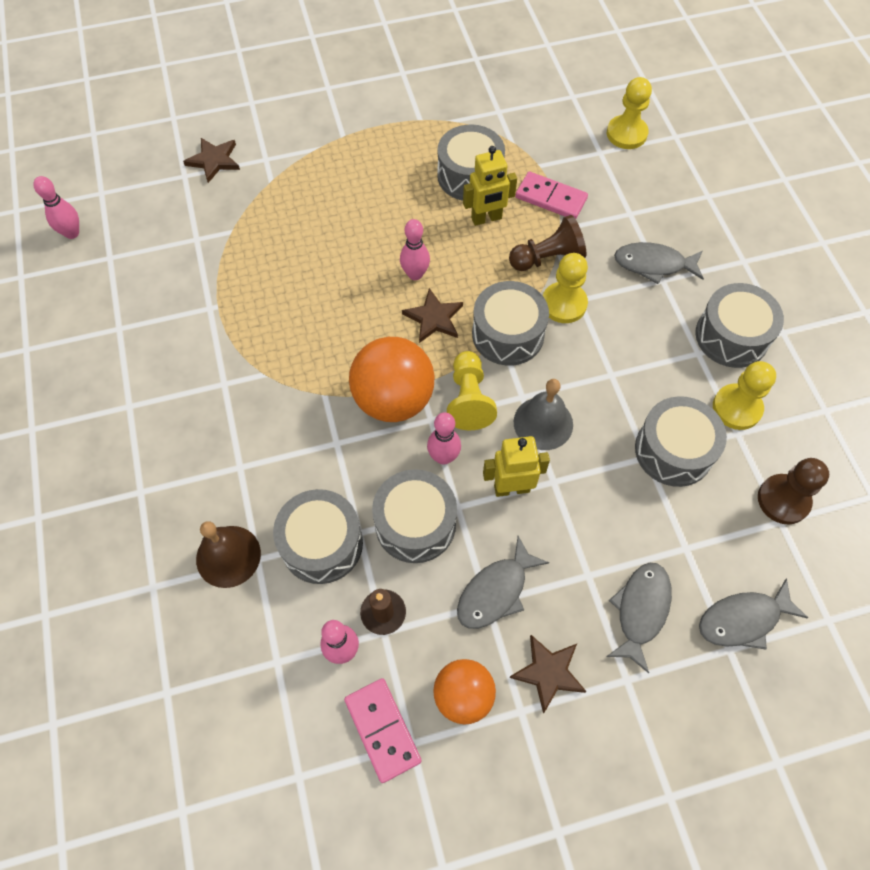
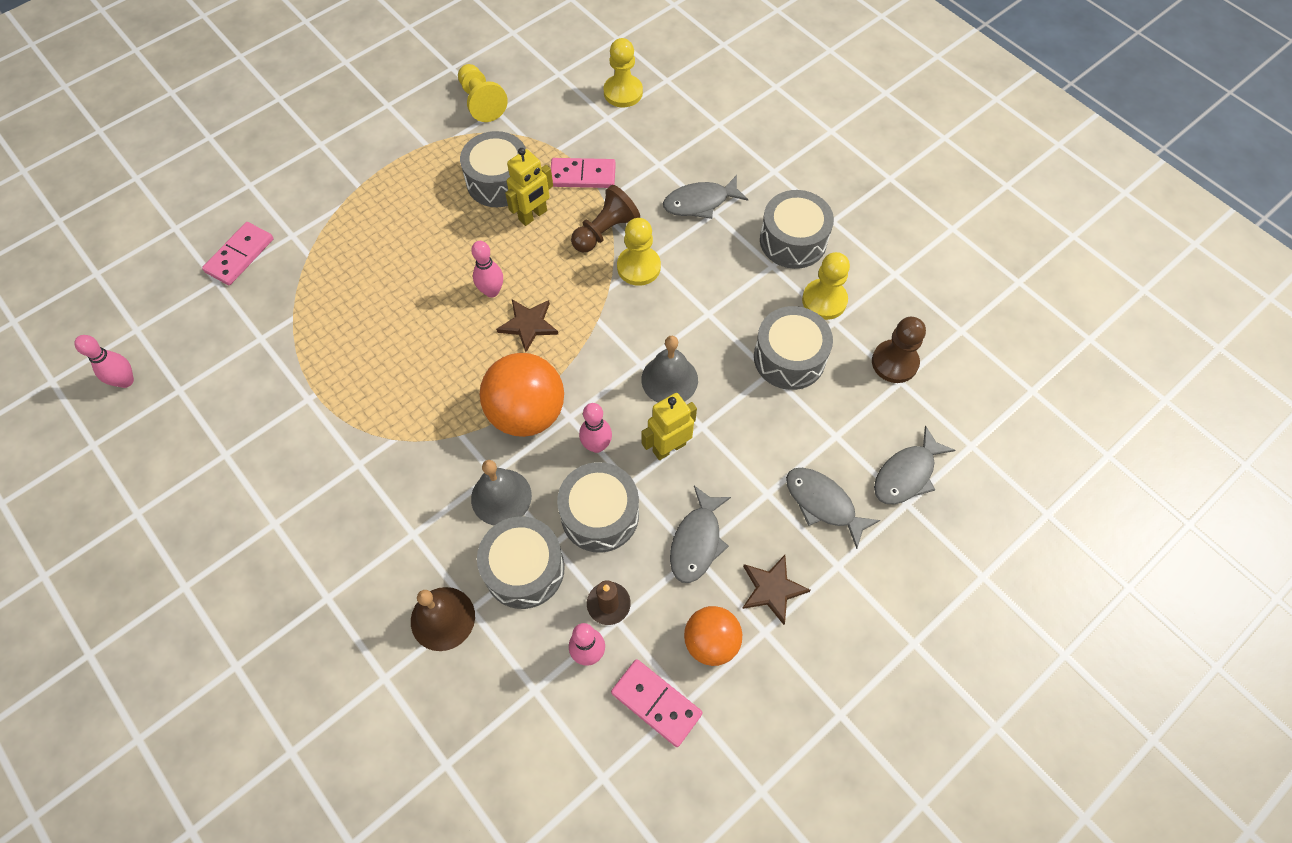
camera: 25 degrees left, 0 degrees up
brown star [183,138,240,183] -> pink domino [202,222,273,285]
yellow pawn [447,351,497,430] -> yellow pawn moved to [458,64,508,122]
grey drum [472,281,549,366] -> none
grey fish [606,563,672,673] -> grey fish turned 45 degrees counterclockwise [786,468,880,549]
none -> grey bell [471,460,532,525]

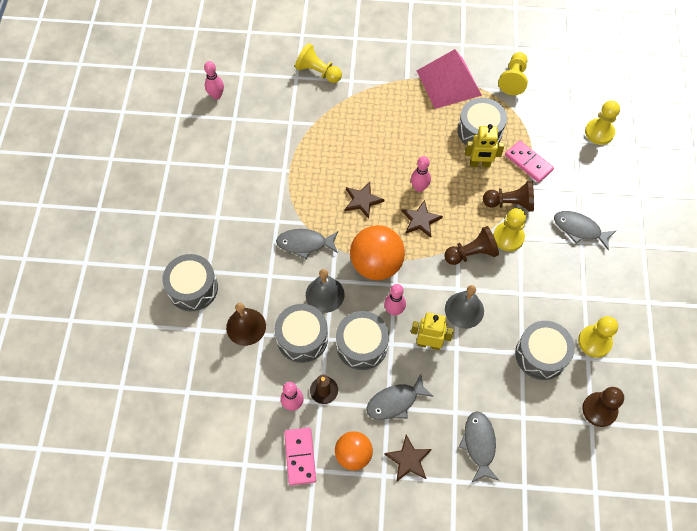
camera: 45 degrees right, 0 degrees up
pink domino [202,222,273,285] -> yellow pawn [295,43,342,83]
grey drum [760,190,834,269] -> grey drum moved to [162,254,218,311]
grey fish [874,426,956,504] -> grey fish moved to [276,229,338,259]
none -> brown star [345,182,384,219]
none -> pink pyramid [417,49,482,109]
none -> brown pawn [444,226,499,265]

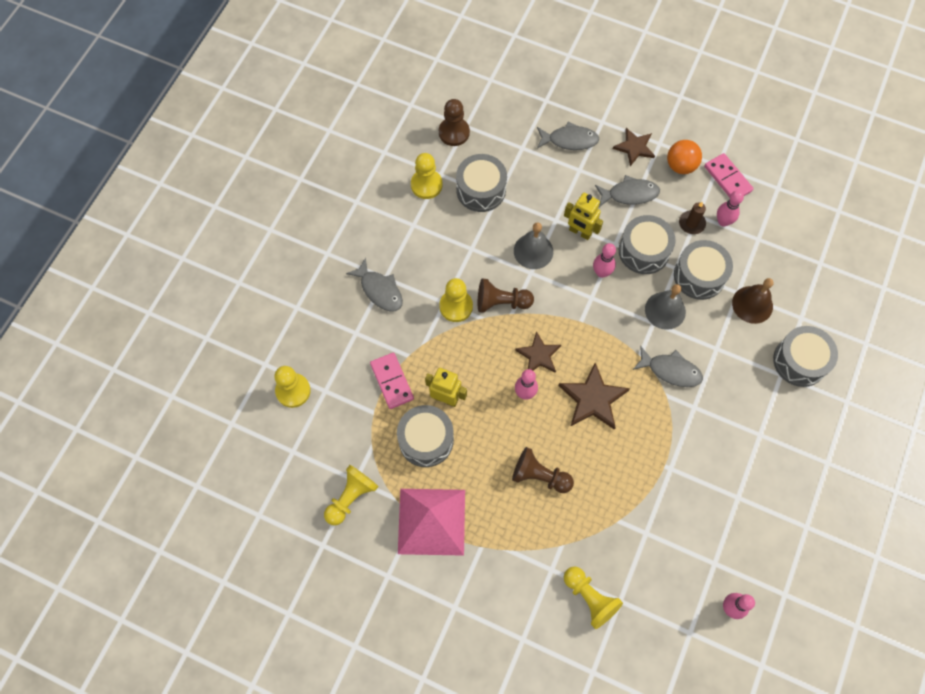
camera: 160 degrees left, 5 degrees up
pink domino [284,427,316,485] -> pink domino turned 45 degrees counterclockwise [704,153,754,198]
brown star [345,182,384,219] -> brown star [558,363,630,430], size x1.50
orange ball [350,225,405,280] -> none
grey fish [459,411,500,482] -> grey fish turned 105 degrees counterclockwise [537,121,599,150]
brown pawn [483,181,534,212] -> brown pawn moved to [512,447,574,493]

